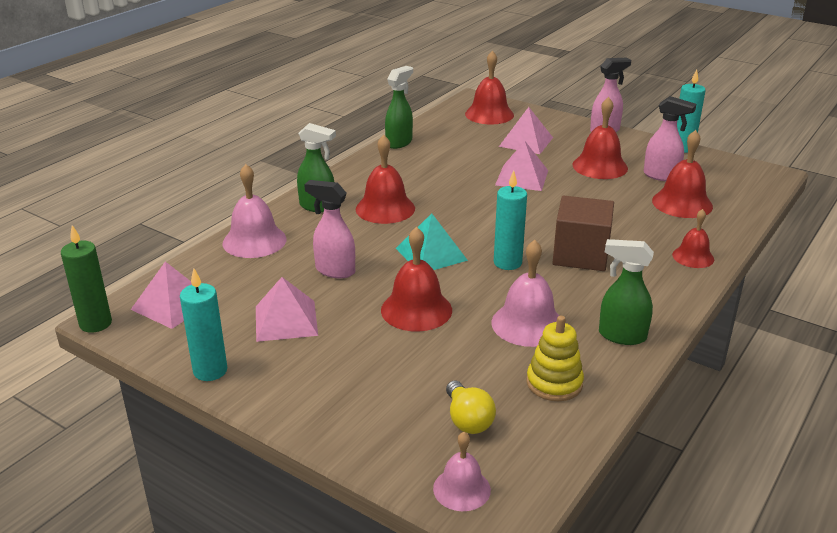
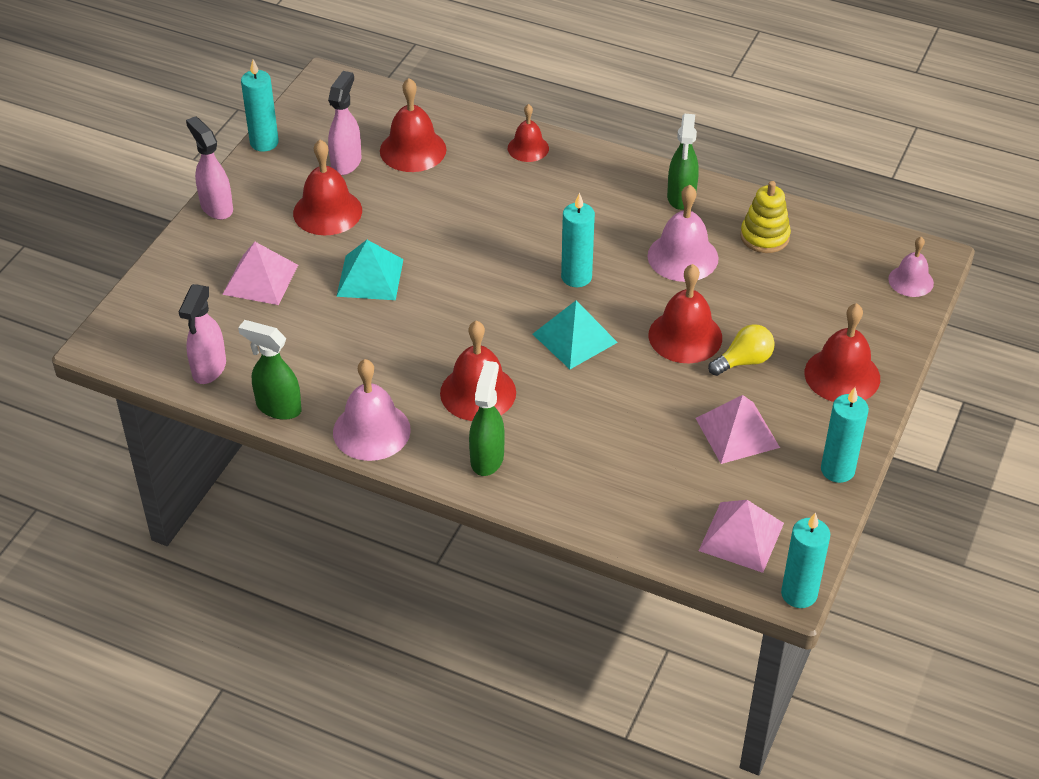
camera: 100 degrees left, 15 degrees up
green candle [61,225,112,333] -> turquoise candle [781,512,830,608]
pink bell [222,164,287,258] -> pink bell moved to [333,359,411,461]
pink spray bottle [304,180,355,278] -> pink spray bottle moved to [179,284,226,384]
yellow light bulb [446,381,496,434] -> yellow light bulb moved to [708,324,775,376]
red bell [465,51,514,125] -> red bell moved to [805,303,880,402]
pink pyramid [495,141,548,191] -> turquoise pyramid [336,240,403,300]
brown cube [553,196,614,271] -> none

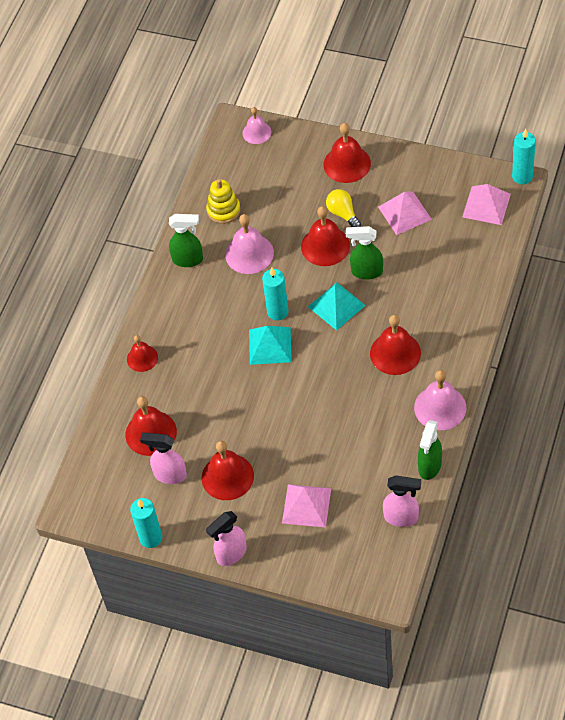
camera: 90 degrees left, 10 degrees up
turquoise pyramid [336,240,403,300] -> turquoise pyramid moved to [249,326,292,365]
green spray bottle [469,361,505,476] -> green spray bottle moved to [346,226,383,280]
turquoise candle [821,387,869,483] -> none

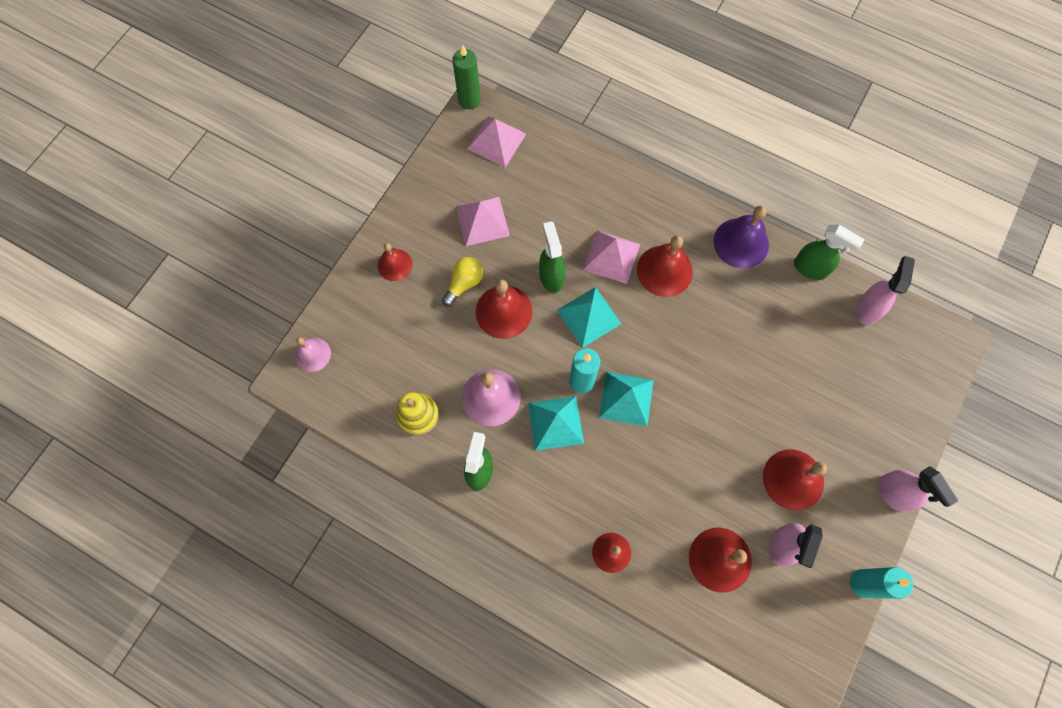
camera: 85 degrees left, 15 degrees up
pink pyramid [282,484,331,527] -> pink pyramid moved to [583,231,640,284]
red bell [323,123,371,183] -> red bell [378,243,412,281], size x0.62
yellow light bulb [326,189,361,227] -> yellow light bulb turned 150 degrees clockwise [442,257,483,306]
green spray bottle [346,226,383,280] -> green spray bottle turned 150 degrees clockwise [539,221,565,293]
pink bell [414,370,466,430] -> purple bell [714,205,769,268]
turquoise candle [512,129,536,184] -> green candle [452,45,481,109]
none -> turquoise pyramid [528,396,584,451]

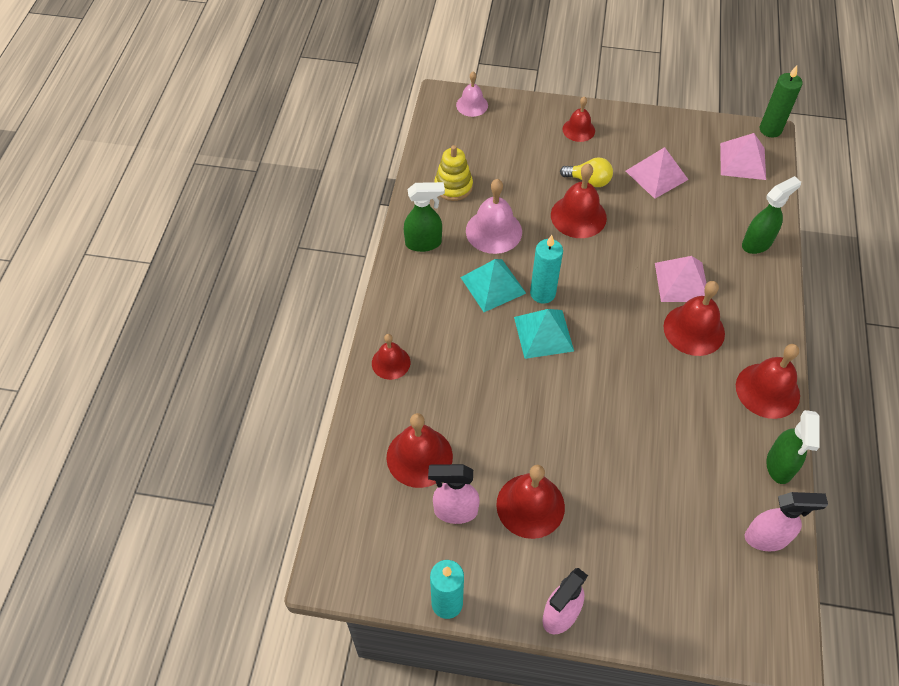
camera: 70 degrees right, 15 degrees down
green spray bottle [539,221,565,293] -> green spray bottle moved to [742,176,801,254]
turquoise pyramid [557,287,622,348] -> none
purple bell [714,205,769,268] -> red bell [736,344,800,419]

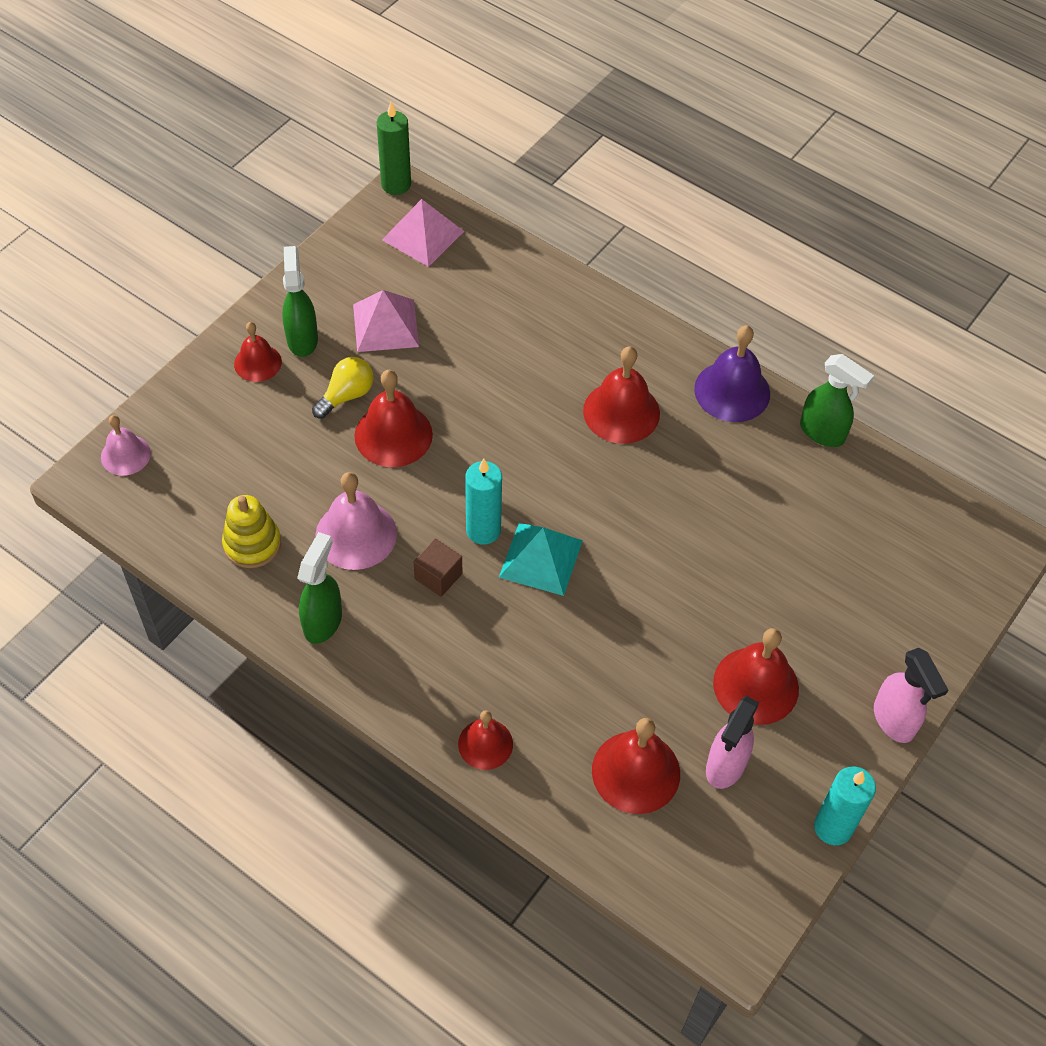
camera: 65 degrees left, 0 degrees up
turquoise pyramid [460,259,526,312] -> brown cube [414,538,462,597]
pink pyramid [655,256,707,302] -> none
red bell [736,344,800,419] -> purple bell [694,325,770,422]
green spray bottle [742,176,801,254] -> green spray bottle moved to [282,246,318,357]
pink spray bottle [745,492,828,551] -> none

